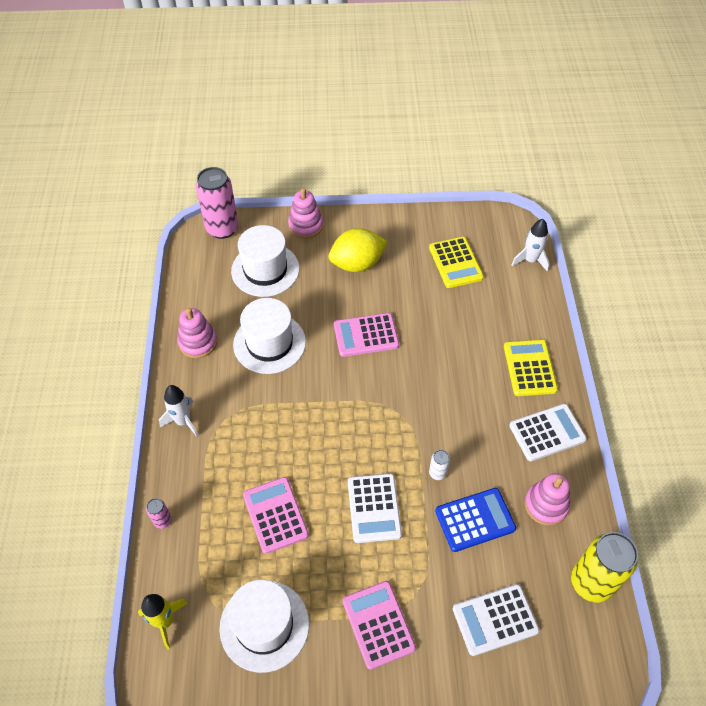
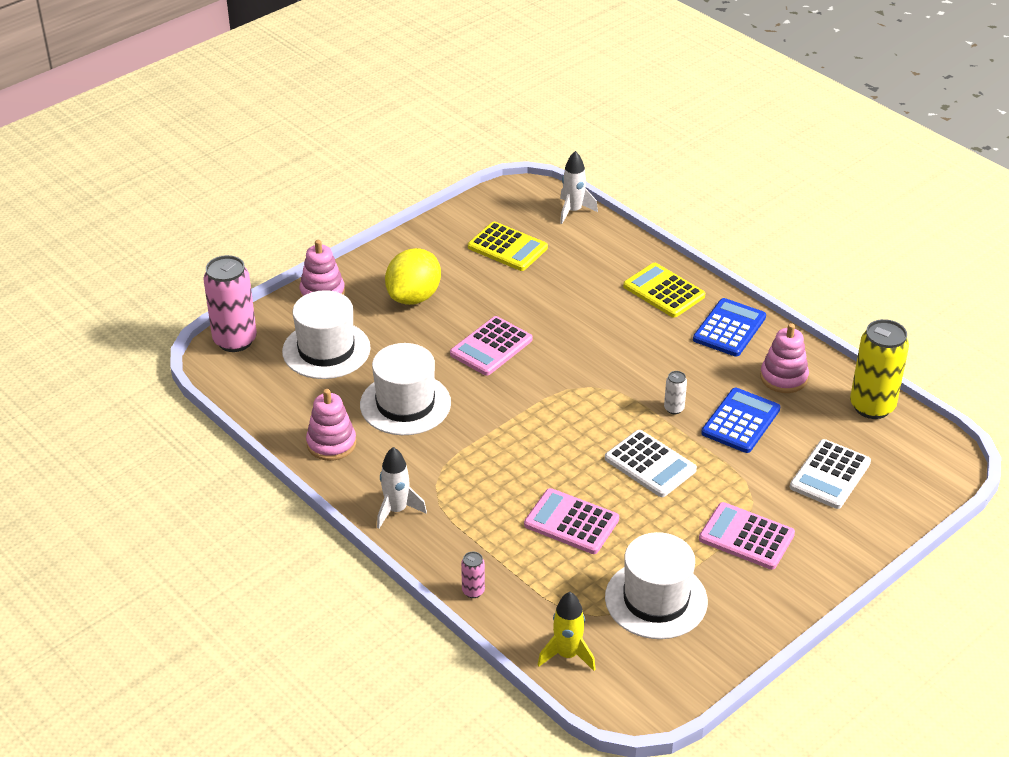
camera: 40 degrees left, 15 degrees down
white calculator [509,404,587,461] -> blue calculator [693,298,766,357]

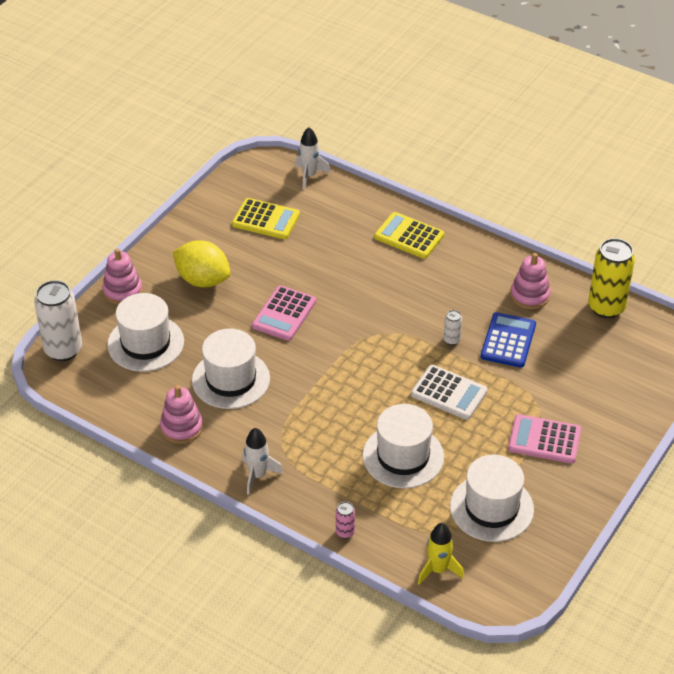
camera: 15 degrees left, 5 degrees up
pink can [203,255,257,352] -> white can [34,280,82,361]
yellow lemon [385,248,441,305] -> yellow lemon turned 75 degrees counterclockwise [173,240,230,287]
pink calculator [524,488,619,554] -> white hat [363,404,444,488]
blue calculator [693,298,766,357] -> none
white calculator [790,439,871,509] -> none

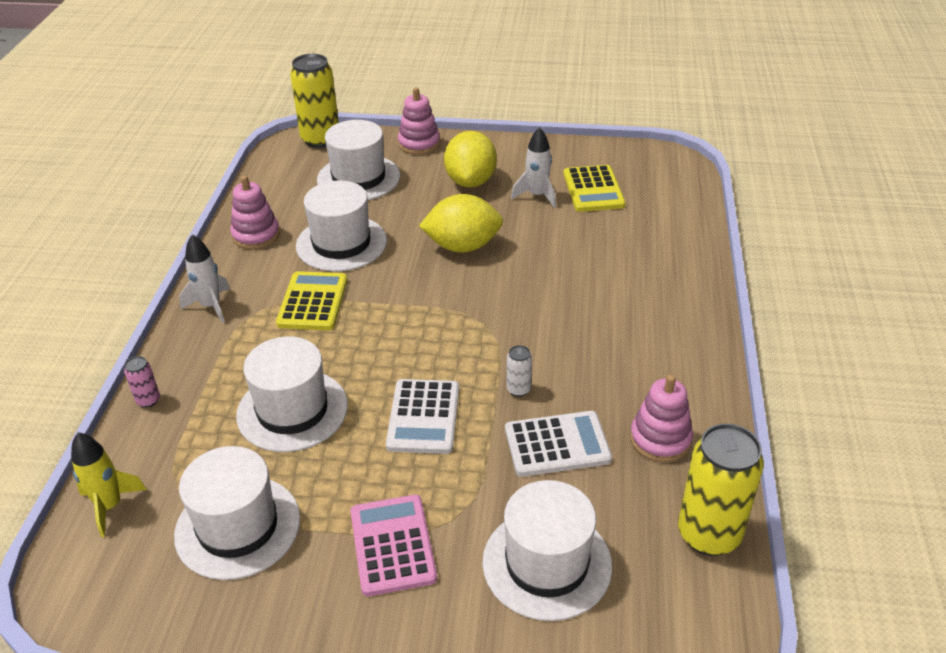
camera: 65 degrees right, 5 degrees down
white can [34,280,82,361] -> yellow can [290,54,339,148]
pink calculator [252,285,316,341] -> yellow lemon [419,194,503,253]
white rocket [295,127,330,189] -> white rocket moved to [511,127,556,208]
yellow calculator [374,212,444,259] -> yellow calculator moved to [276,271,348,330]
blue calculator [480,312,536,368] -> white calculator [505,411,612,477]
none -> white hat [482,480,612,621]

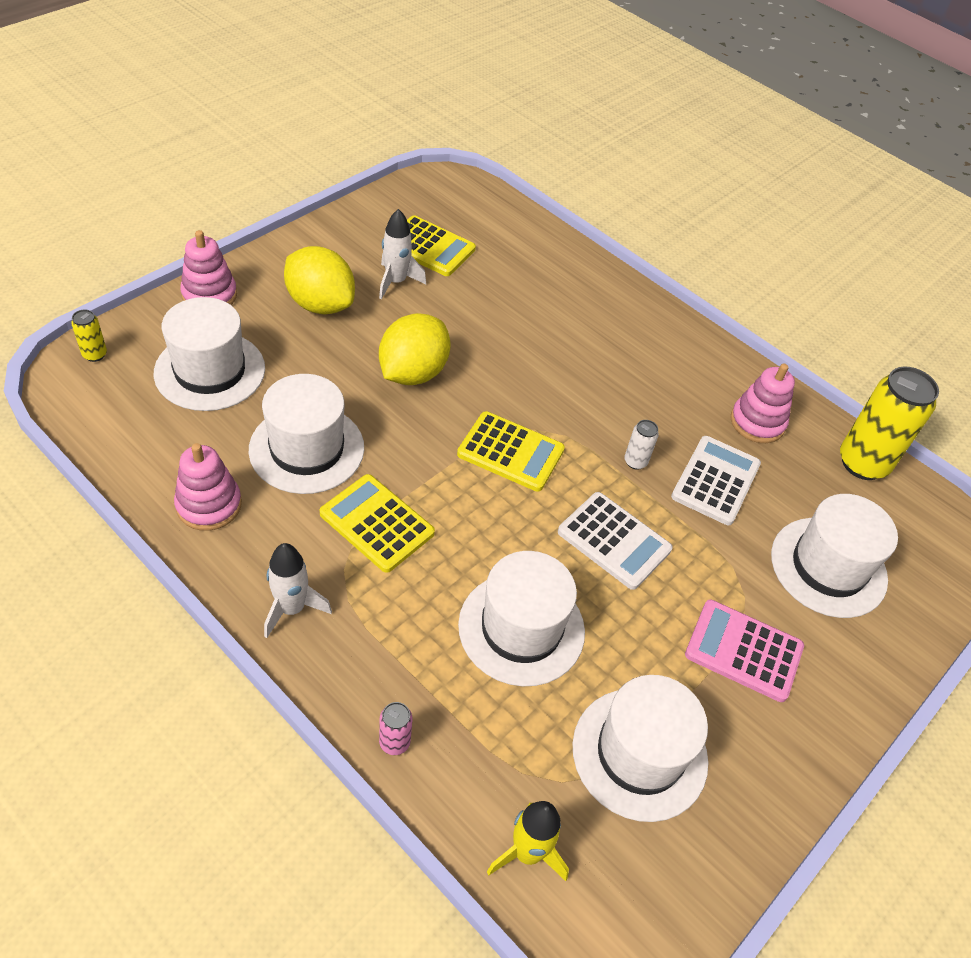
camera: 60 degrees left, 10 degrees up
yellow can [290,54,339,148] -> yellow can [71,309,107,362], size x0.44
none -> yellow calculator [457,411,565,492]

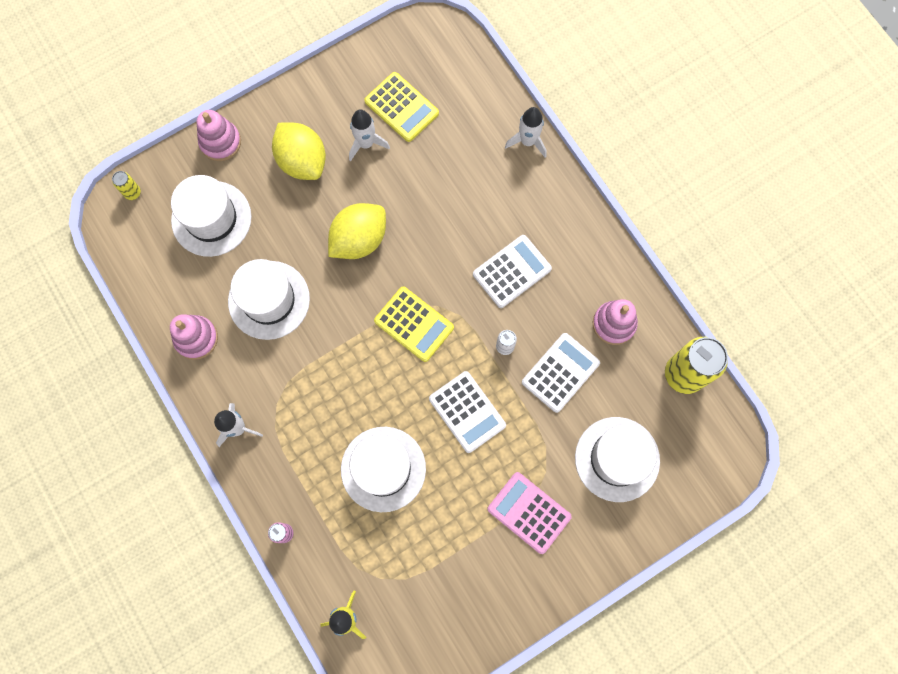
camera: 20 degrees right, 25 degrees up
yellow calculator [320,474,435,573] -> none
white hat [573,675,708,822] -> none
none -> white calculator [473,235,552,308]
none -> white rocket [505,107,547,158]

